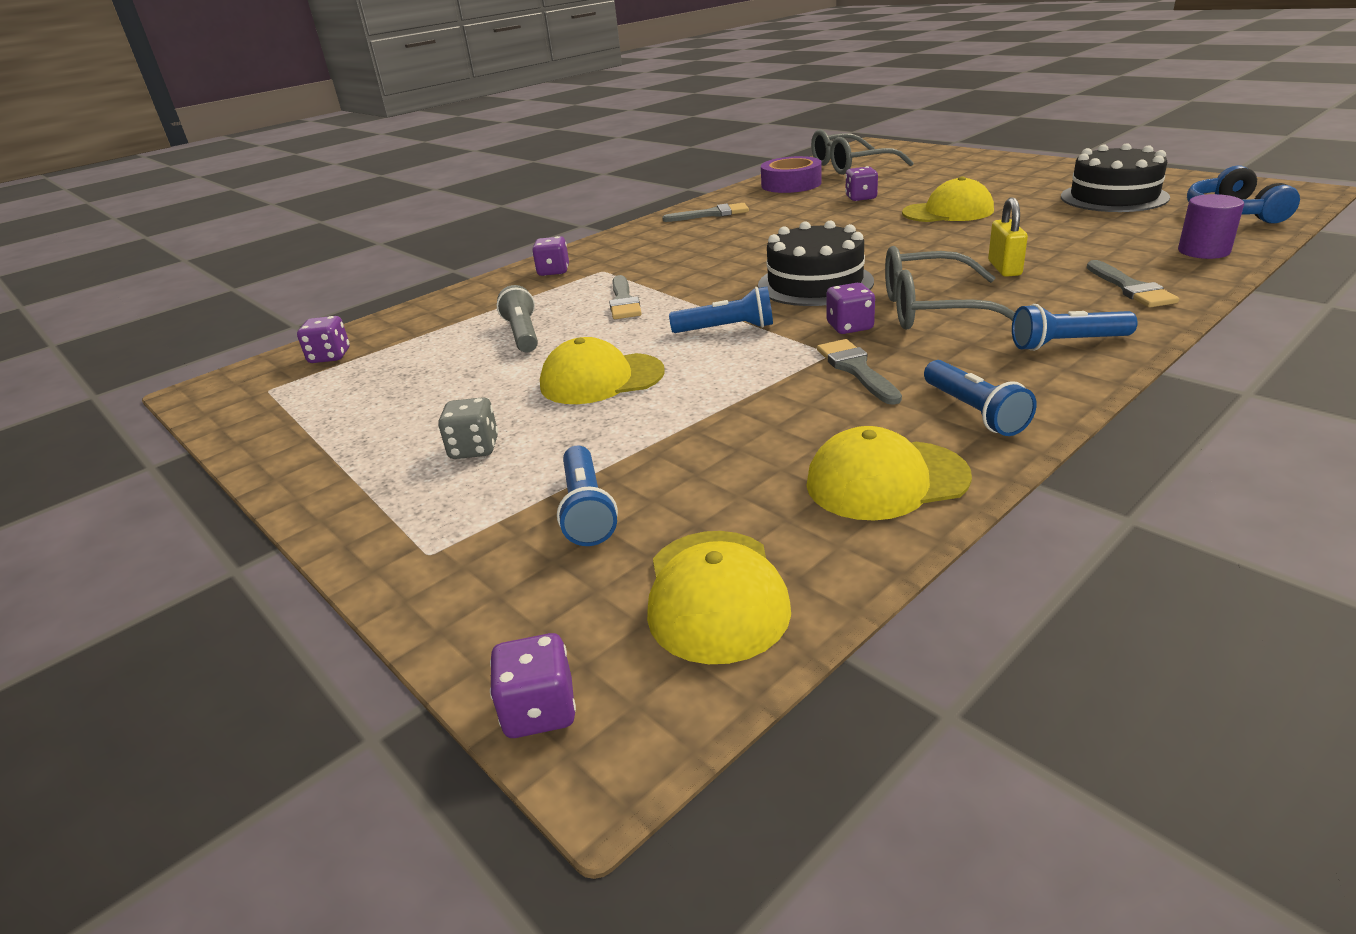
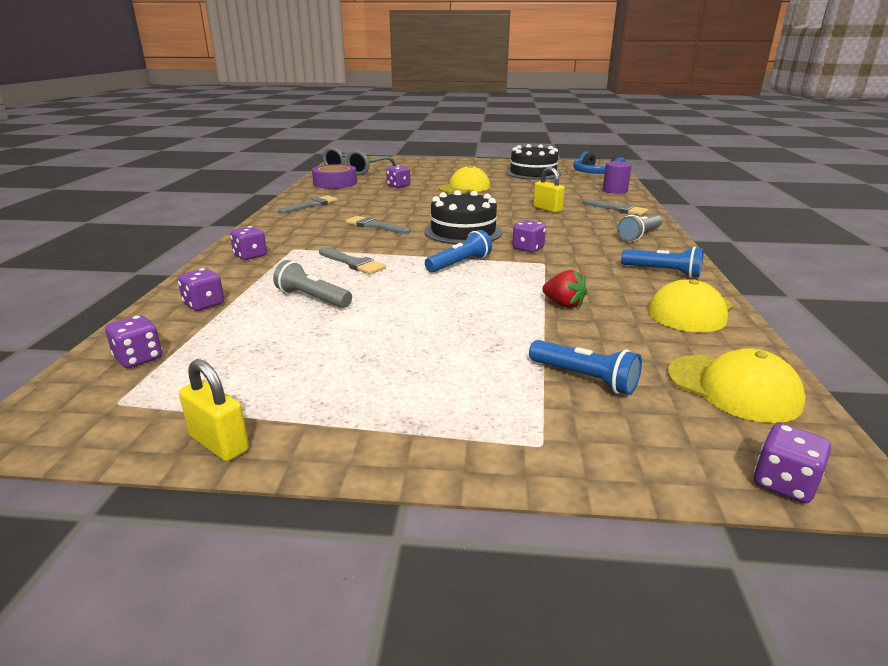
camera: 45 degrees left, 5 degrees down
grey dice [438,397,498,459] -> none
yellow cap [540,337,665,404] -> none
grey brush [817,339,902,405] -> grey brush moved to [345,216,411,234]
grey glasses [885,246,1015,329] -> none
blue flashlight [1012,304,1138,351] -> grey flashlight [617,215,662,242]
none -> purple dice [178,268,224,311]
none -> yellow padlock [179,359,249,462]
none -> red strawberry [542,270,587,308]

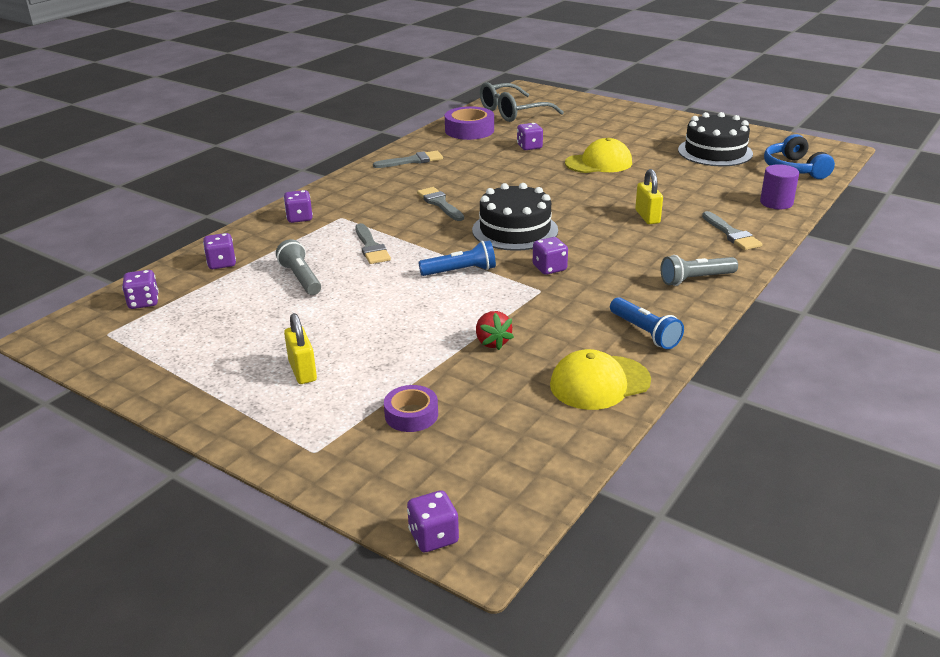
camera: 30 degrees right, 5 degrees up
yellow padlock [179,359,249,462] -> yellow padlock moved to [284,313,317,384]
blue flashlight [529,340,642,395] -> purple tape [384,385,438,432]
yellow cap [668,348,806,423] -> none

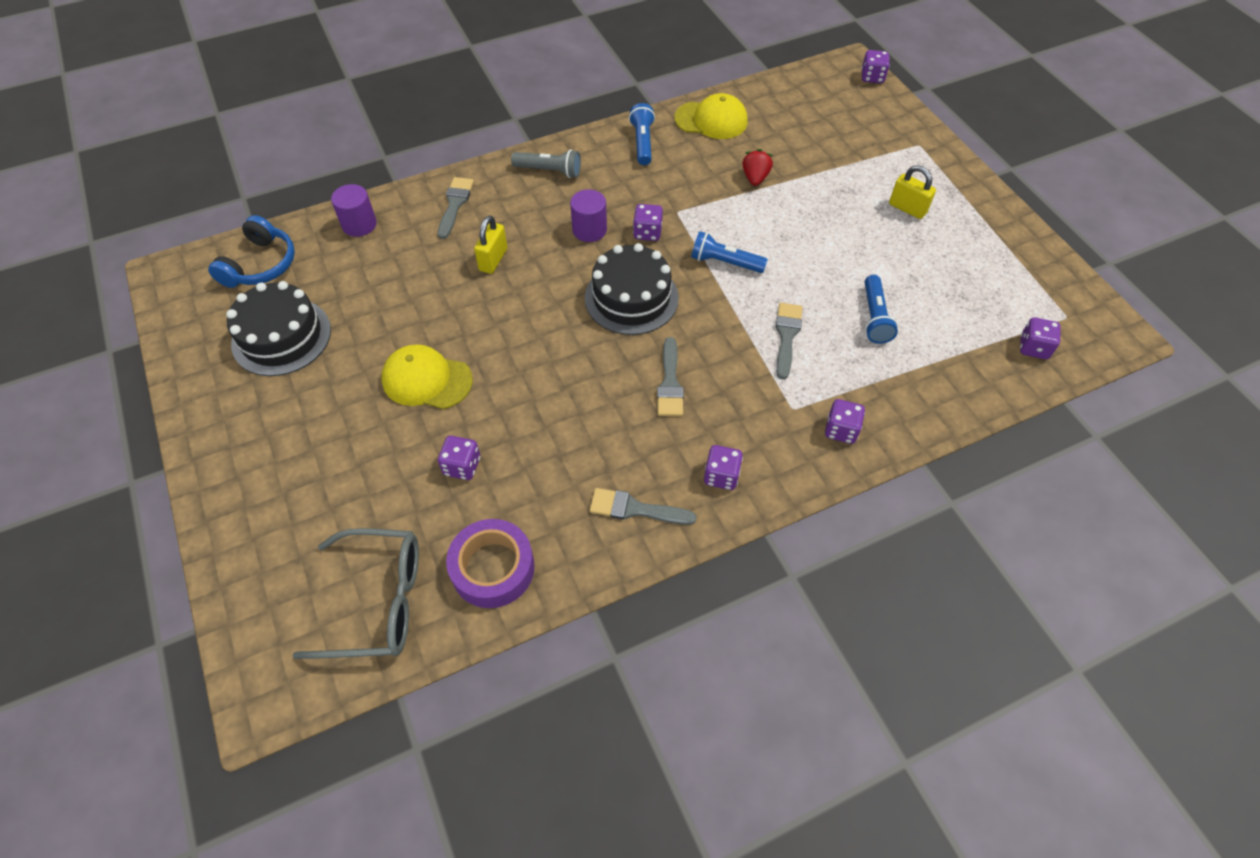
camera: 150 degrees left, 25 degrees up
purple dice [203,233,236,269] -> purple dice moved to [704,445,743,490]
grey flashlight [276,239,321,295] -> blue flashlight [865,275,898,344]
yellow padlock [284,313,317,384] -> yellow padlock turned 60 degrees counterclockwise [889,165,936,219]
purple tape [384,385,438,432] -> none
none -> purple cylinder [570,189,607,242]

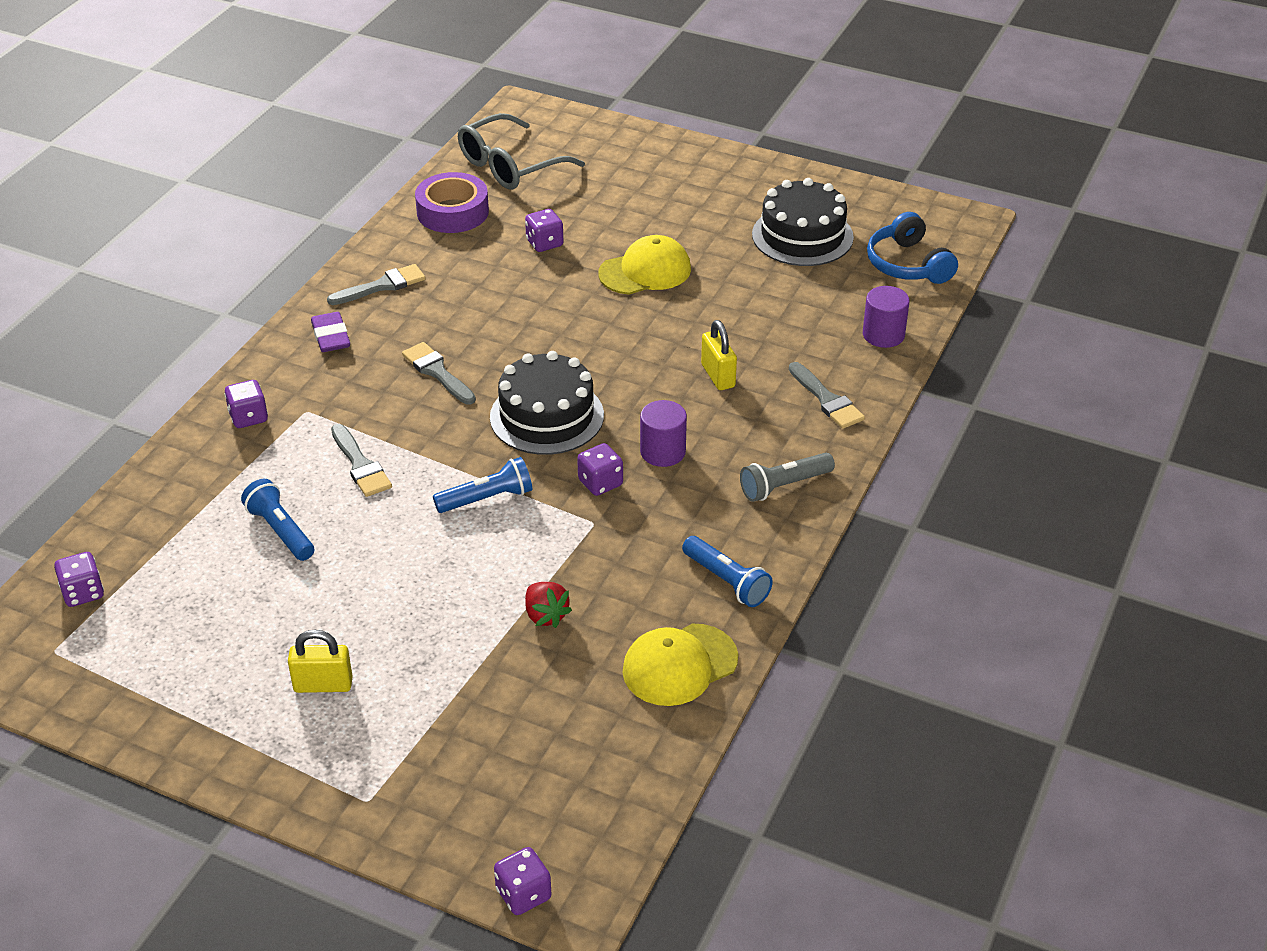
camera: 140 degrees right, 15 degrees down
purple dice [704,445,743,490] -> purple eraser [311,312,350,352]

